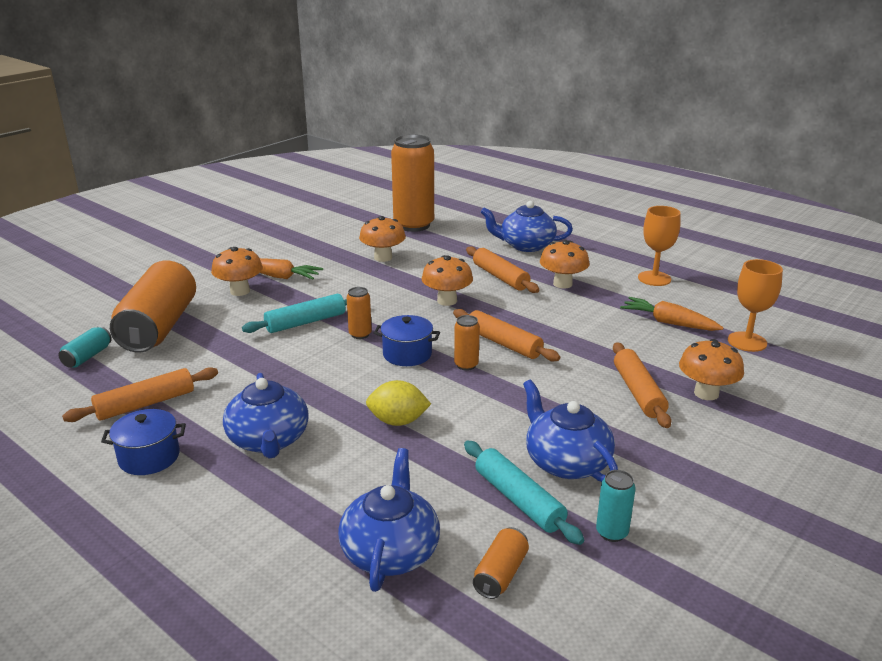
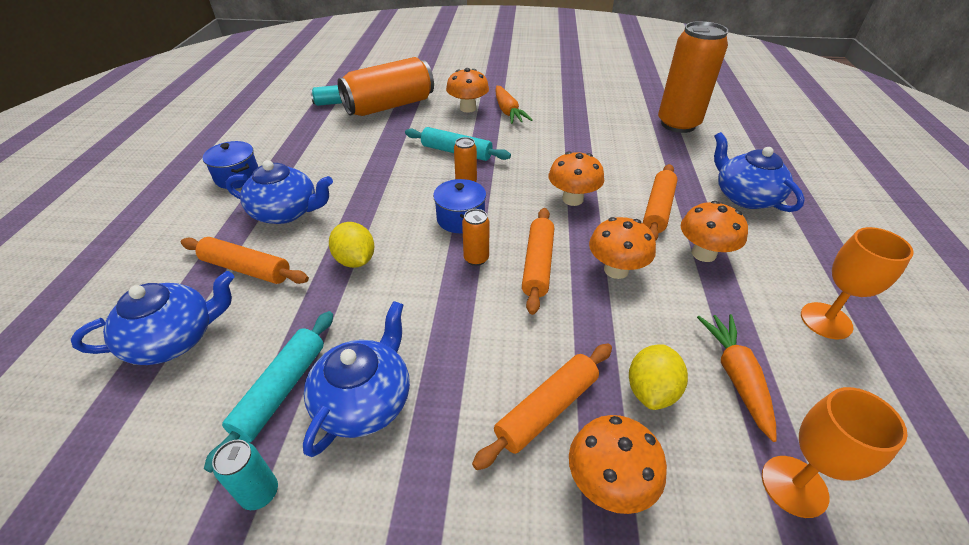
camera: 55 degrees right, 15 degrees up
orange rolling pin [62,367,218,422] -> orange rolling pin moved to [181,237,309,284]
blue teapot [223,373,308,459] -> blue teapot turned 120 degrees counterclockwise [225,160,333,224]
orange mushroom [359,216,406,262] -> orange mushroom moved to [589,217,656,279]
orange can [473,527,529,599] -> none
none -> yellow lemon [629,344,688,410]

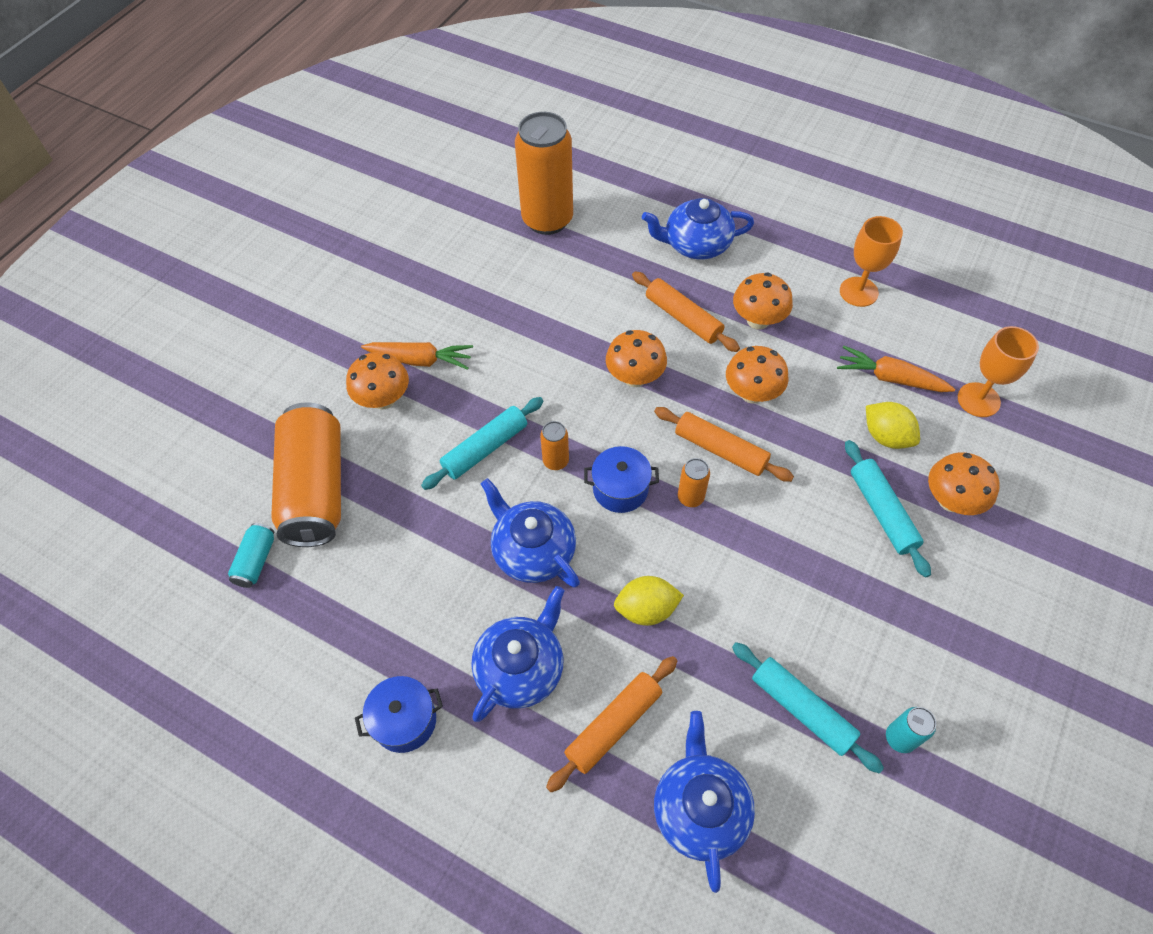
camera: 65 degrees left, 15 degrees up
blue teapot [303,301,410,457] -> blue teapot moved to [480,478,580,588]
orange rolling pin [472,344,612,470] -> turquoise rolling pin [845,440,931,578]

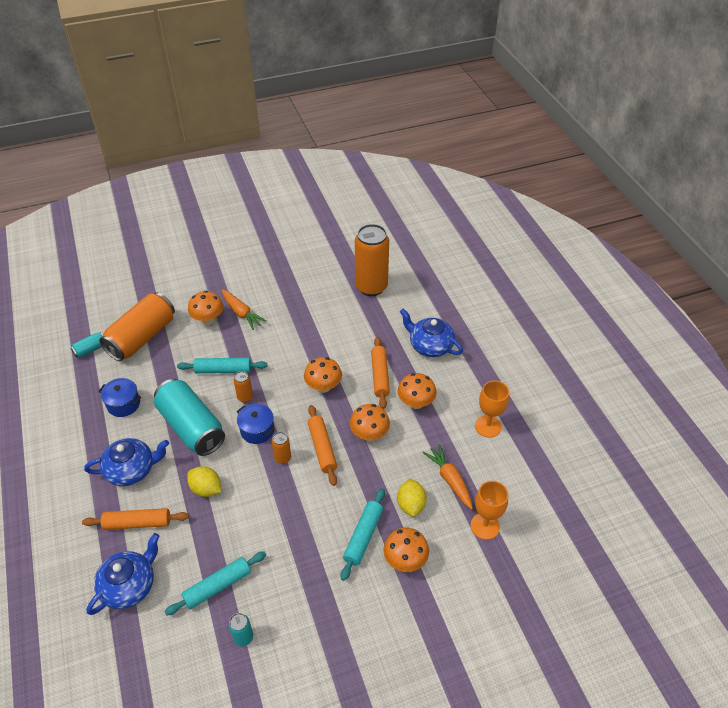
camera: 40 degrees right, 10 degrees down
blue pot [355,676,443,753] -> blue pot moved to [98,378,141,417]
blue teapot [480,478,580,588] -> turquoise can [154,379,225,456]
turquoise rolling pin [732,642,884,774] -> turquoise rolling pin turned 60 degrees clockwise [164,551,266,616]

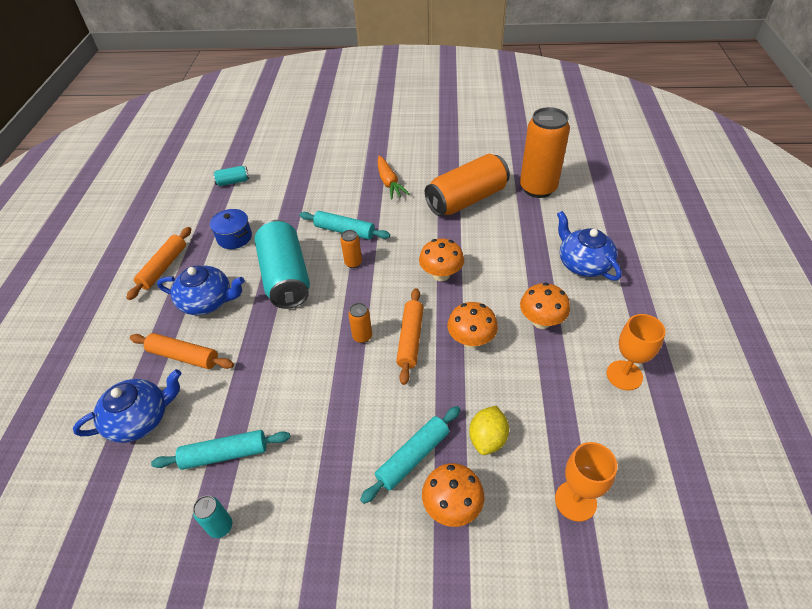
camera: 25 degrees right, 0 degrees up
orange can [99,293,175,361] -> orange can moved to [425,154,510,216]
yellow lemon [187,466,221,497] -> none
orange mushroom [188,291,223,325] -> none
blue pot [237,404,275,444] -> none
orange rolling pin [371,337,390,409] -> orange rolling pin moved to [126,227,191,300]
orange carrot [422,444,473,510] -> none

